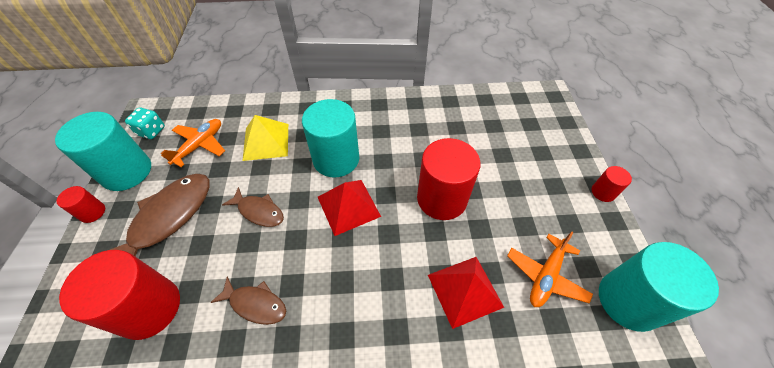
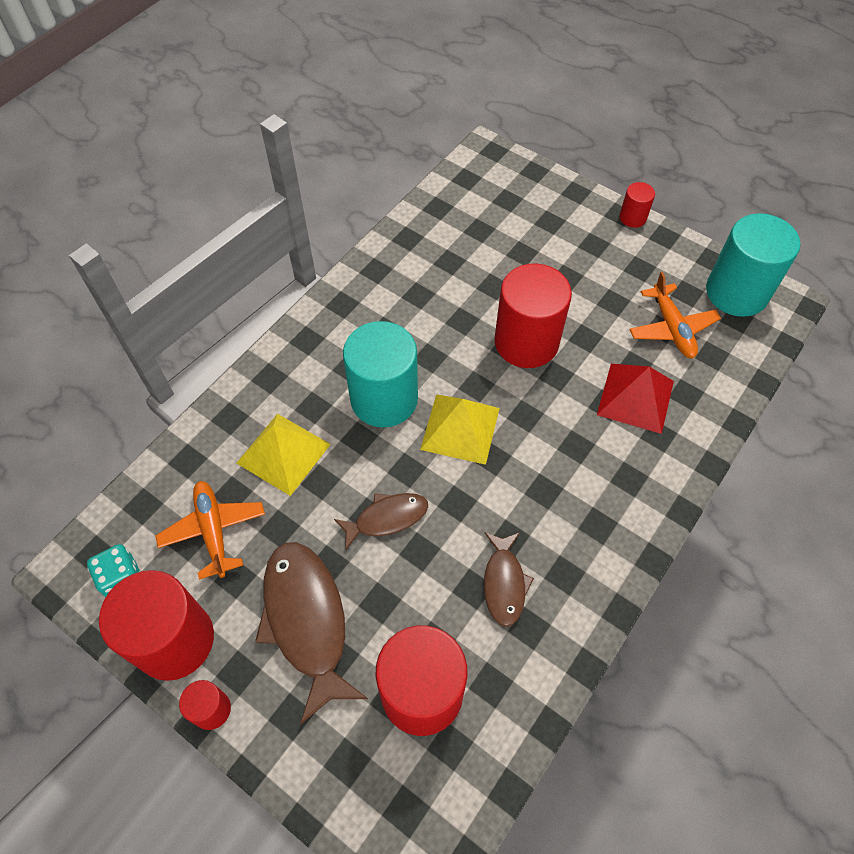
camera: 50 degrees left, 5 degrees up
turquoise cylinder [55,112,151,191] -> red cylinder [99,570,214,681]
brown fish [210,277,286,325] -> brown fish turned 120 degrees clockwise [484,532,534,627]
red pyramid [318,180,381,236] -> yellow pyramid [420,394,500,465]

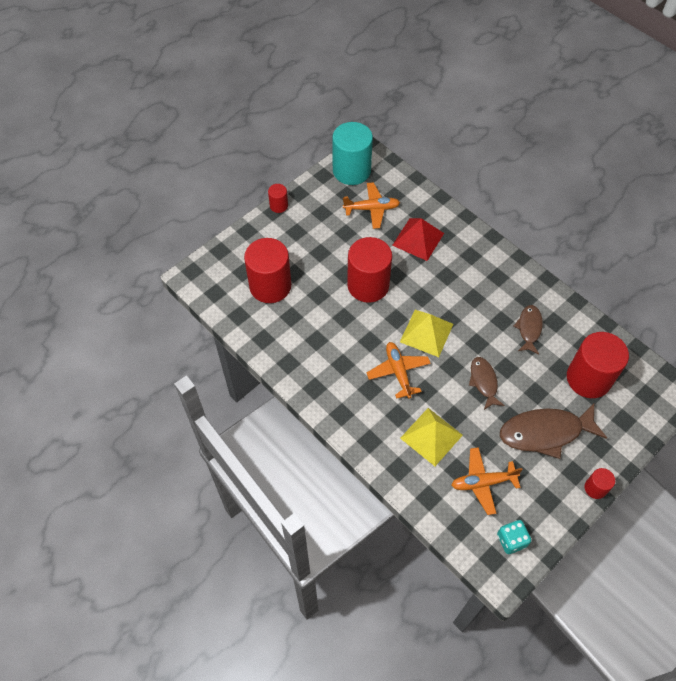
camera: 80 degrees left, 0 degrees up
red cylinder [99,570,214,681] -> red cylinder moved to [244,238,291,303]
turquoise cylinder [343,321,418,427] -> orange plane [367,342,431,399]
brown fish [484,532,534,627] -> brown fish turned 90 degrees counterclockwise [514,305,543,354]

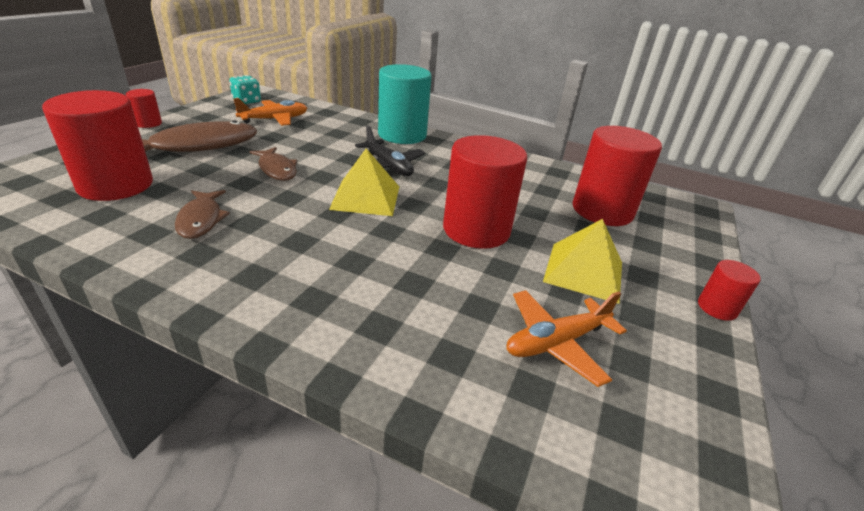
camera: 155 degrees right, 25 degrees down
turquoise cylinder [332,122,373,185] -> turquoise cylinder moved to [378,64,432,144]
orange plane [367,342,431,399] -> black plane [351,125,425,176]
red pyramid [392,218,444,261] -> none
yellow pyramid [400,408,463,466] -> yellow pyramid moved to [543,219,622,304]

